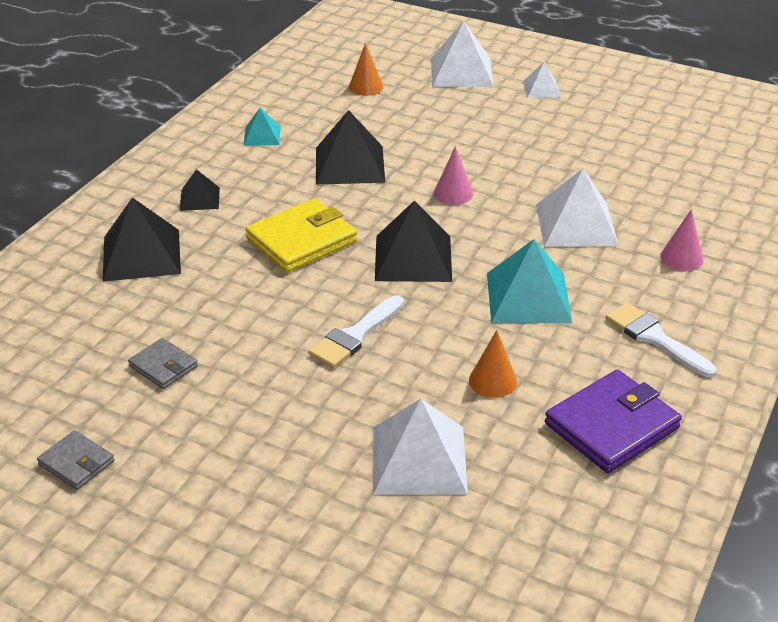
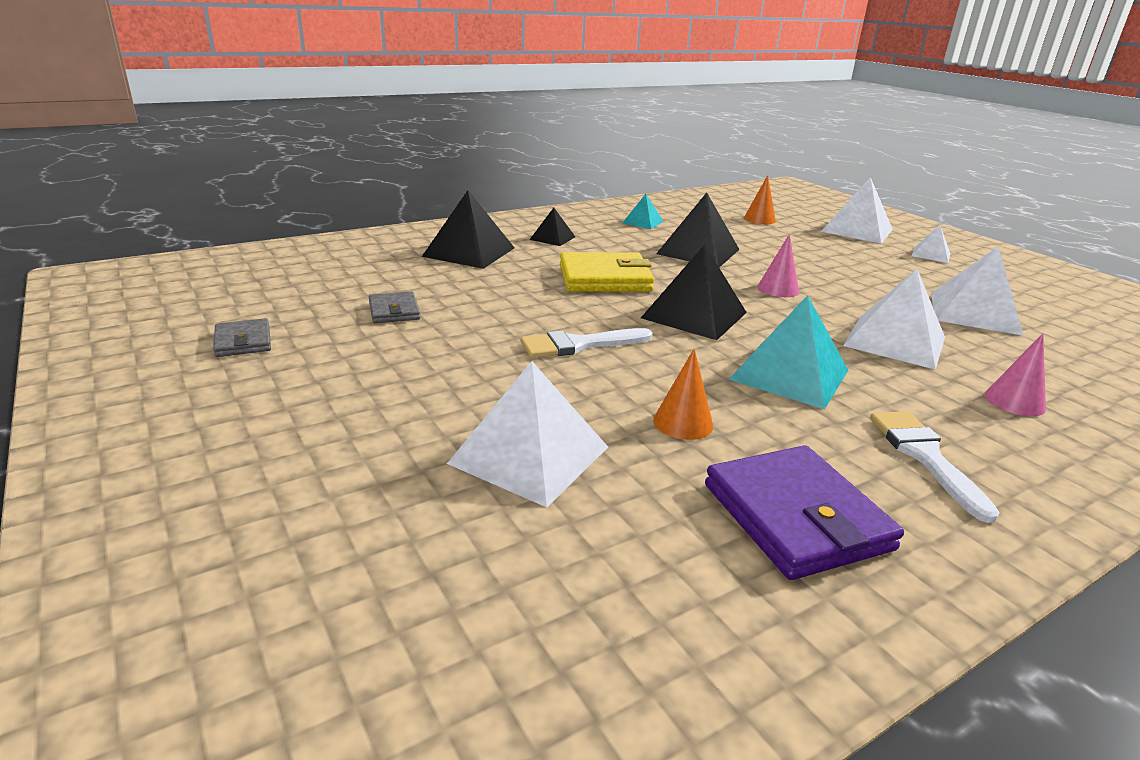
camera: 30 degrees right, 10 degrees down
purple wallet [545,369,682,473] -> purple wallet turned 75 degrees clockwise [705,445,904,580]
none -> white pyramid [931,246,1024,336]

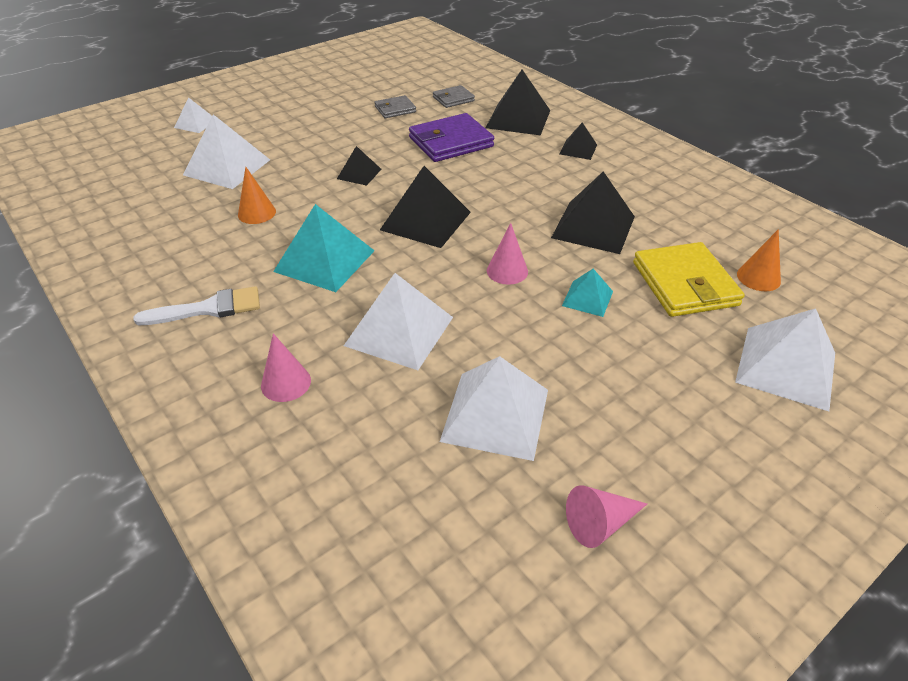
camera: 85 degrees right, 15 degrees up
grey wallet [213,318,271,357] -> grey wallet moved to [433,85,475,108]
white brush [521,328,653,358] -> black pyramid [337,146,381,186]
yellow wallet [560,252,654,292] -> yellow wallet moved to [633,242,745,317]
turquoise pyramid [623,194,664,229] -> turquoise pyramid moved to [562,269,613,317]
purple wallet [705,445,904,580] -> purple wallet moved to [409,113,494,162]
white pyramid [911,225,950,263] -> white pyramid moved to [174,97,212,133]
none -> pink cone [566,485,647,548]

